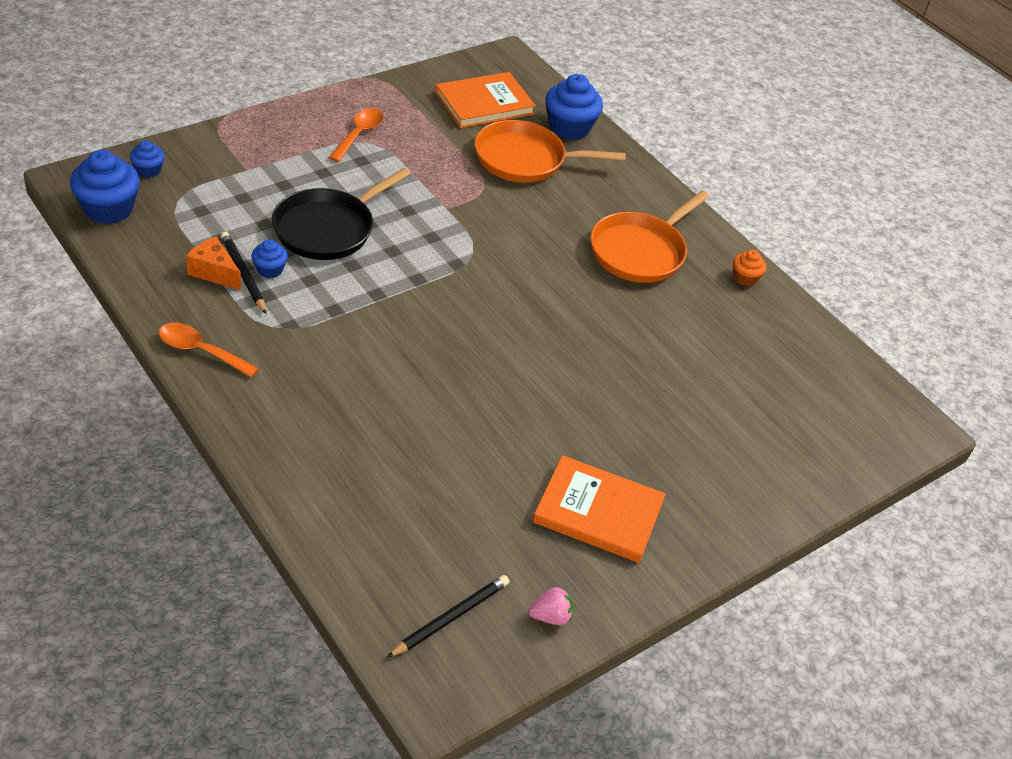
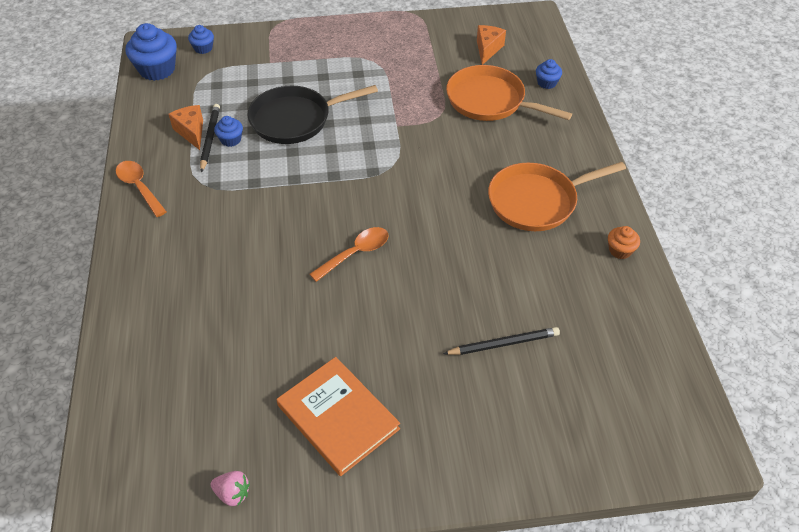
camera: 35 degrees right, 5 degrees up
orange spoon [329,108,383,162] -> orange spoon moved to [309,227,389,282]
black pencil [387,575,509,658] -> black pencil moved to [443,327,560,355]
orange book [435,72,536,128] -> orange cheese [477,25,506,65]
blue cupcake [545,74,603,140] -> blue cupcake [536,59,562,89], size x0.52

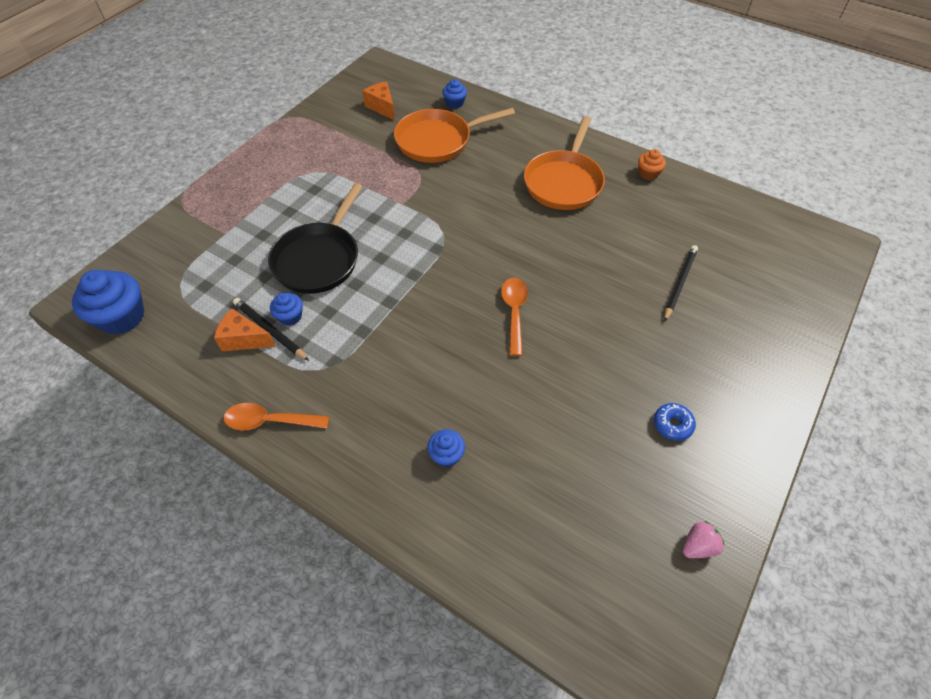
camera: 50 degrees left, 5 degrees up
blue cupcake [188,25,214,54] -> blue cupcake moved to [427,429,465,467]
orange book [277,357,400,476] -> blue donut [654,403,696,441]

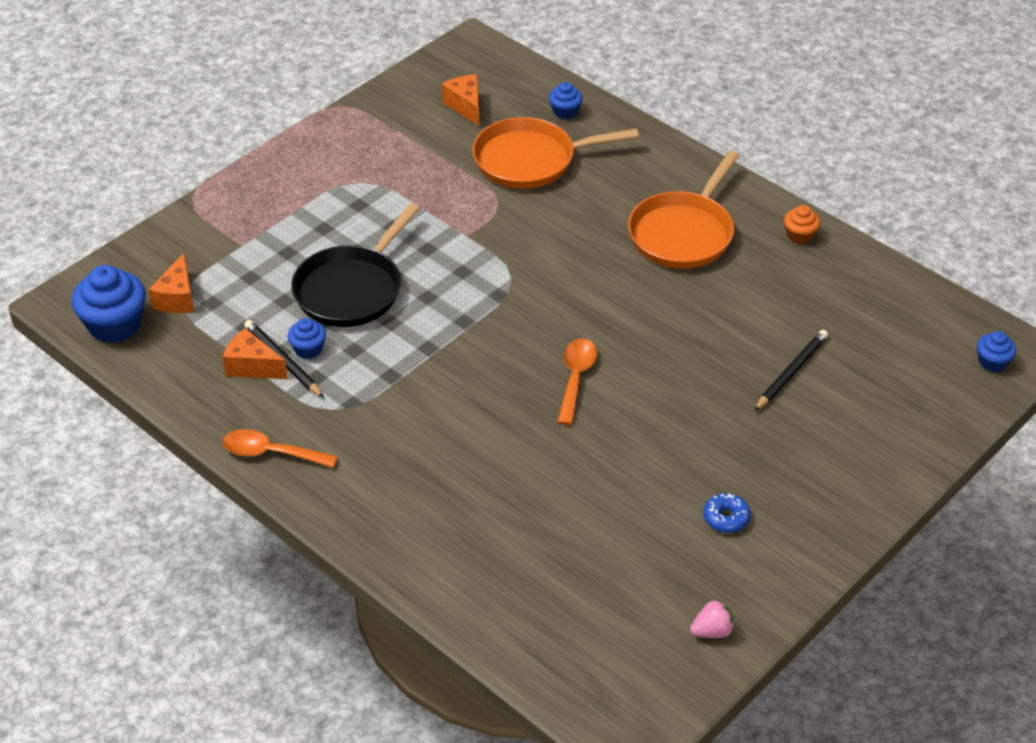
camera: 10 degrees right, 10 degrees down
blue cupcake [427,429,465,467] -> blue cupcake moved to [977,331,1016,372]
none -> orange cheese [149,253,194,313]

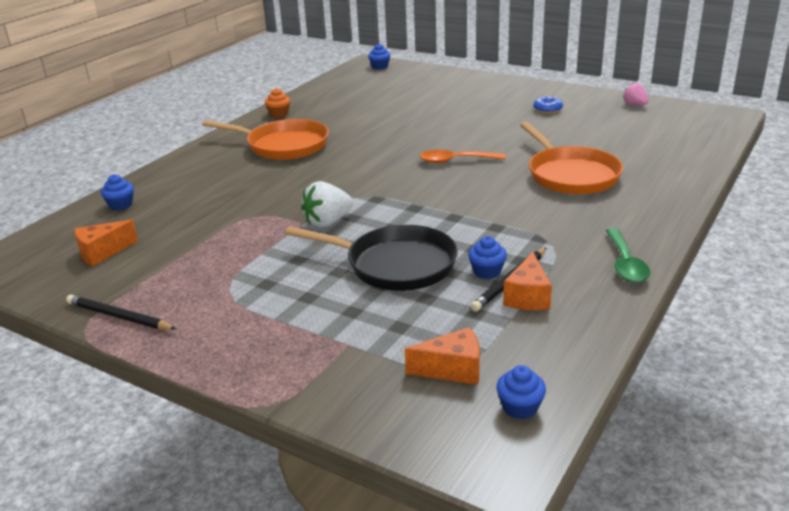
camera: 100 degrees left, 15 degrees down
blue cupcake [72,265,146,343] -> blue cupcake [496,365,546,419], size x0.52
orange spoon [223,429,338,468] -> green spoon [605,228,650,283]
orange pan [472,117,639,189] -> orange pan moved to [520,122,623,195]
black pencil [754,330,828,411] -> black pencil moved to [66,295,177,330]
none -> white strawberry [301,181,353,228]

